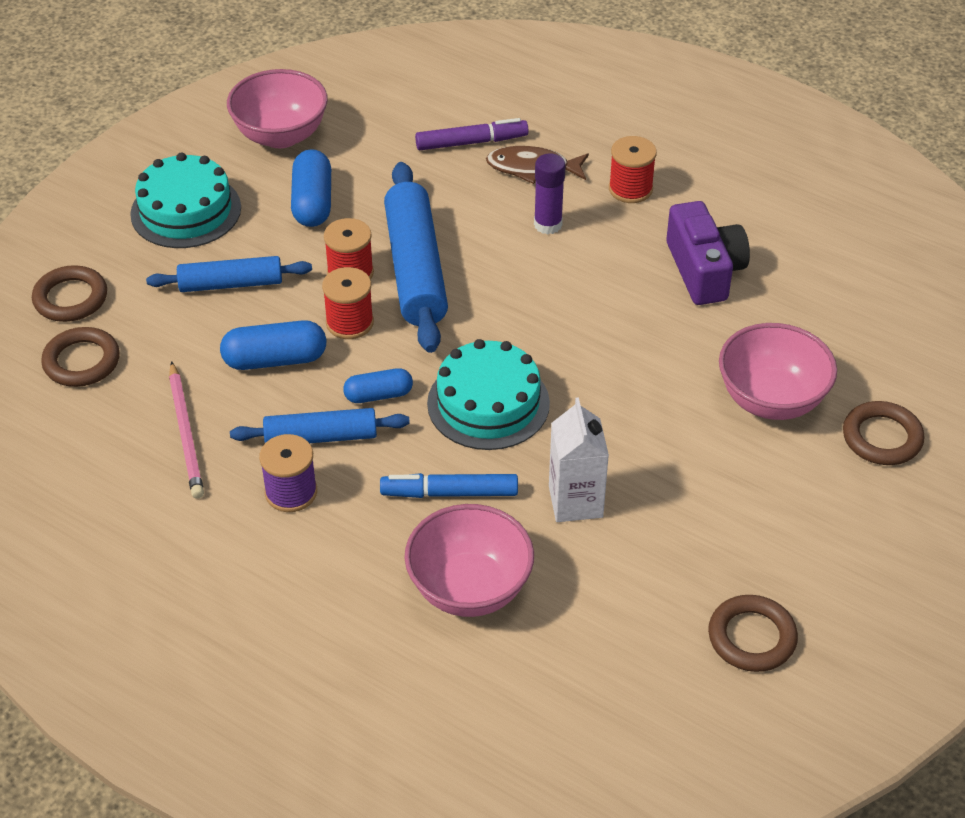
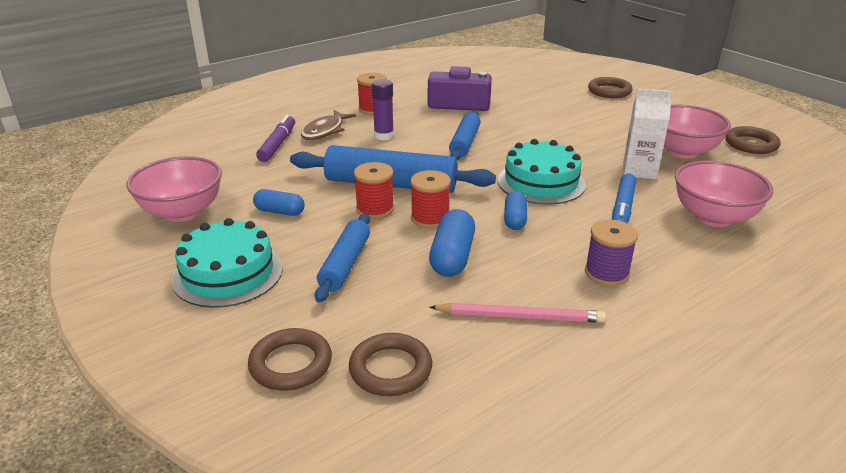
camera: 70 degrees left, 15 degrees down
blue rolling pin [230,408,410,443] -> blue rolling pin moved to [449,111,481,160]
blue capsule [291,149,331,227] -> blue capsule [253,189,304,216], size x0.65
pink bowl [719,323,837,420] -> pink bowl moved to [664,105,731,159]

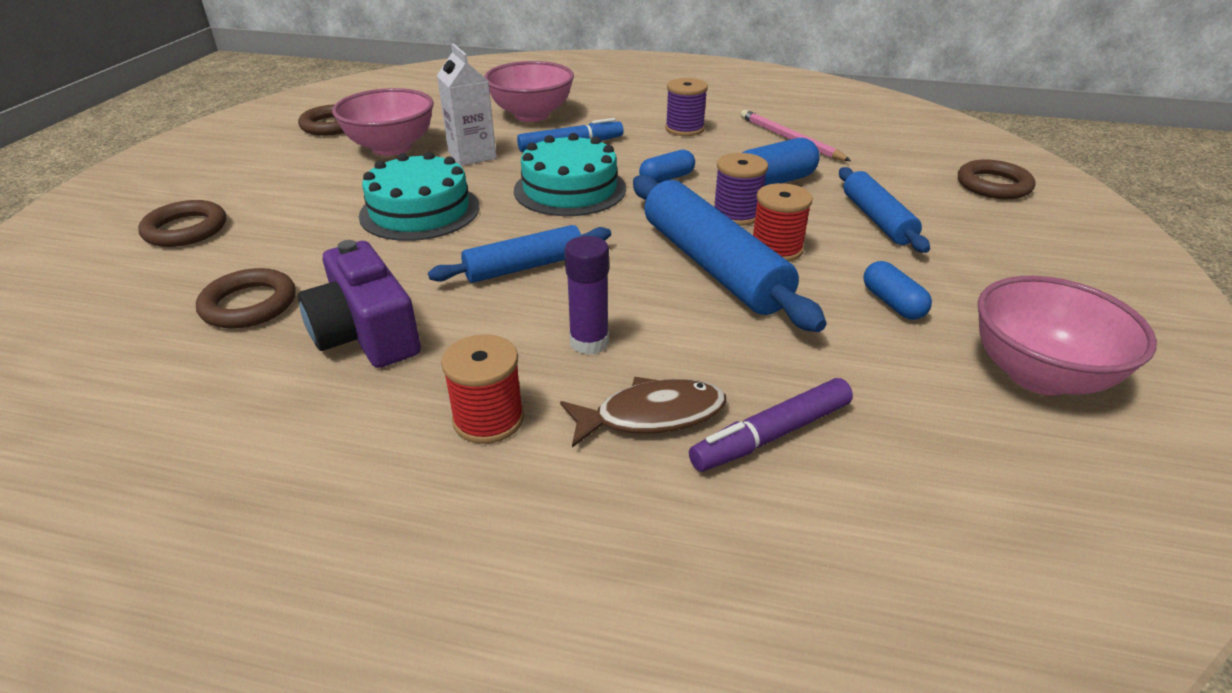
camera: 130 degrees left, 5 degrees up
turquoise cake [172,218,283,308] -> turquoise cake moved to [359,152,479,241]
blue rolling pin [315,213,370,303] -> blue rolling pin turned 75 degrees counterclockwise [839,167,930,253]
brown ring [349,333,432,396] -> brown ring moved to [196,268,296,329]
red spool [410,170,451,228] -> purple spool [714,153,768,226]

